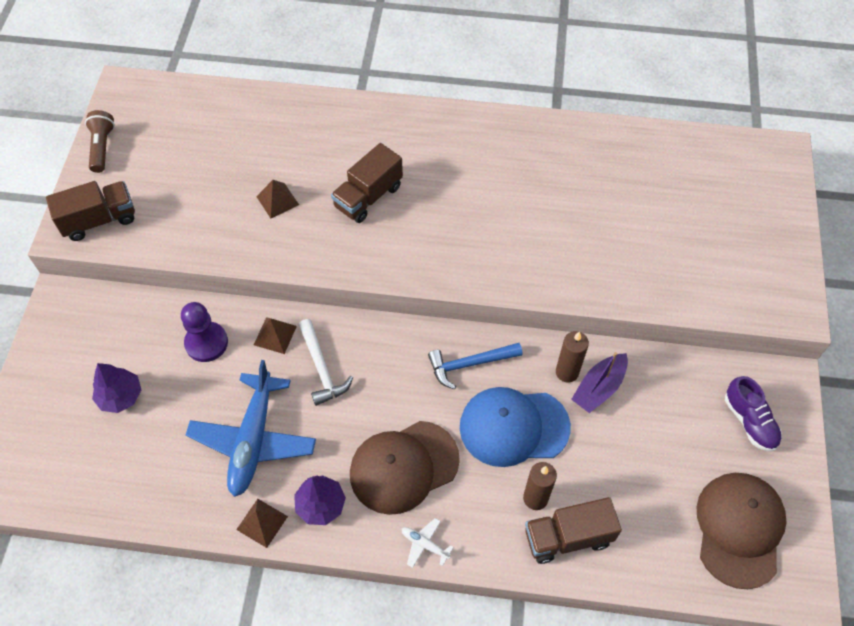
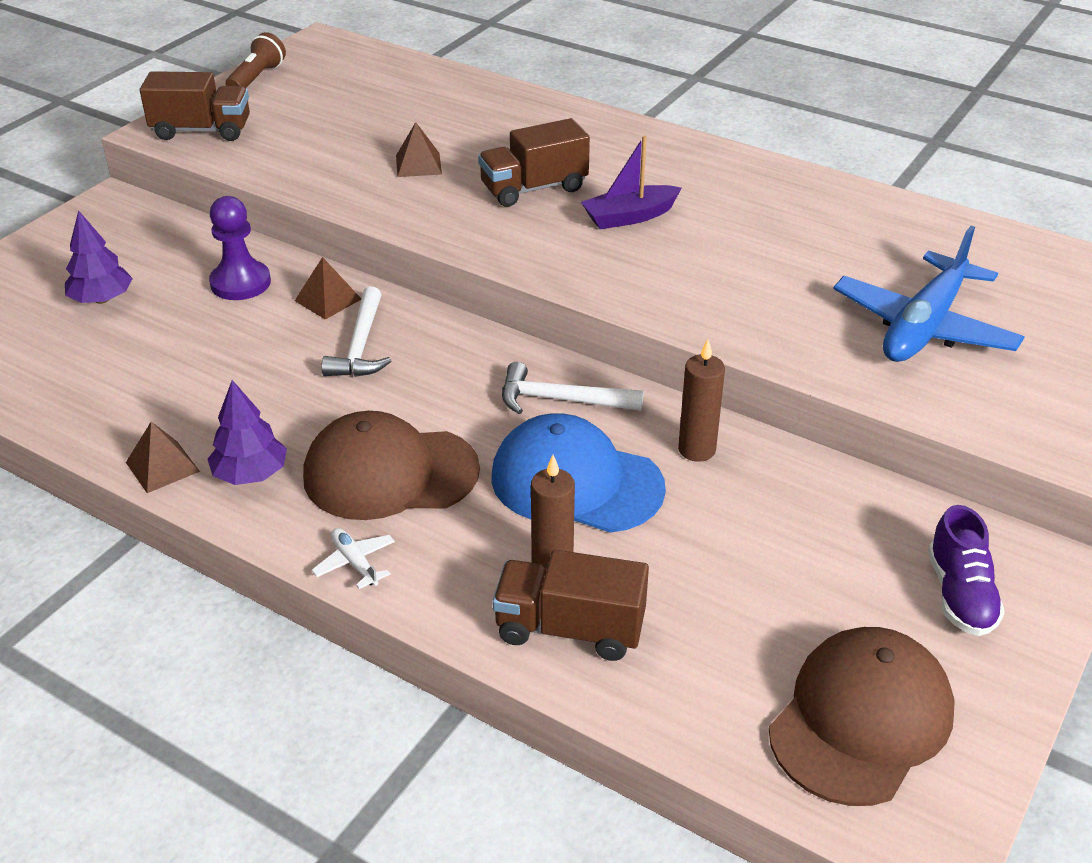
camera: 25 degrees right, 20 degrees down
blue plane [186,360,316,497] -> blue plane moved to [833,226,1025,362]
blue hammer [428,343,523,389] -> white hammer [502,362,644,414]
purple boat [571,352,628,413] -> purple boat moved to [581,135,682,229]

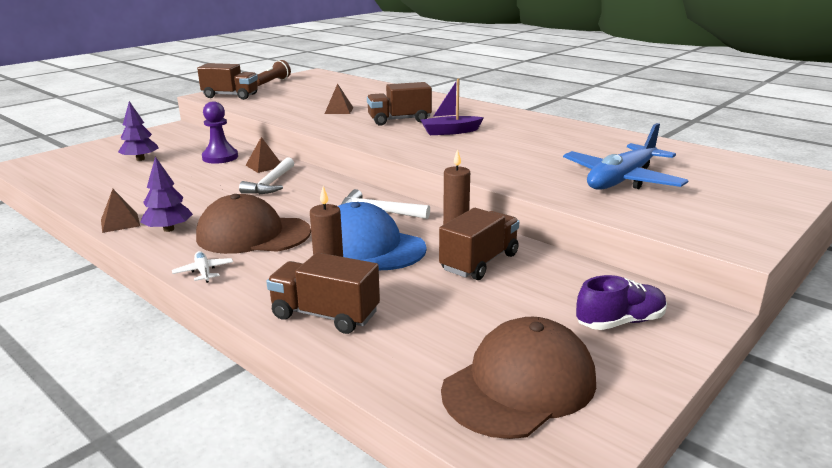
camera: 10 degrees right, 15 degrees down
purple shoe [928,505,1005,636] -> purple shoe turned 120 degrees counterclockwise [576,275,667,330]
none -> brown truck [439,208,519,280]

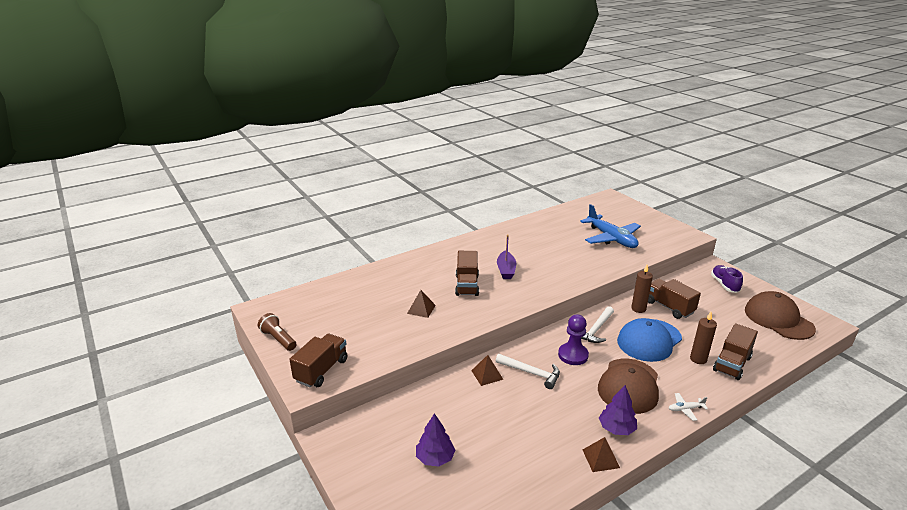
camera: 75 degrees left, 5 degrees up
purple pawn [202,101,238,164] -> purple pawn moved to [558,315,589,365]

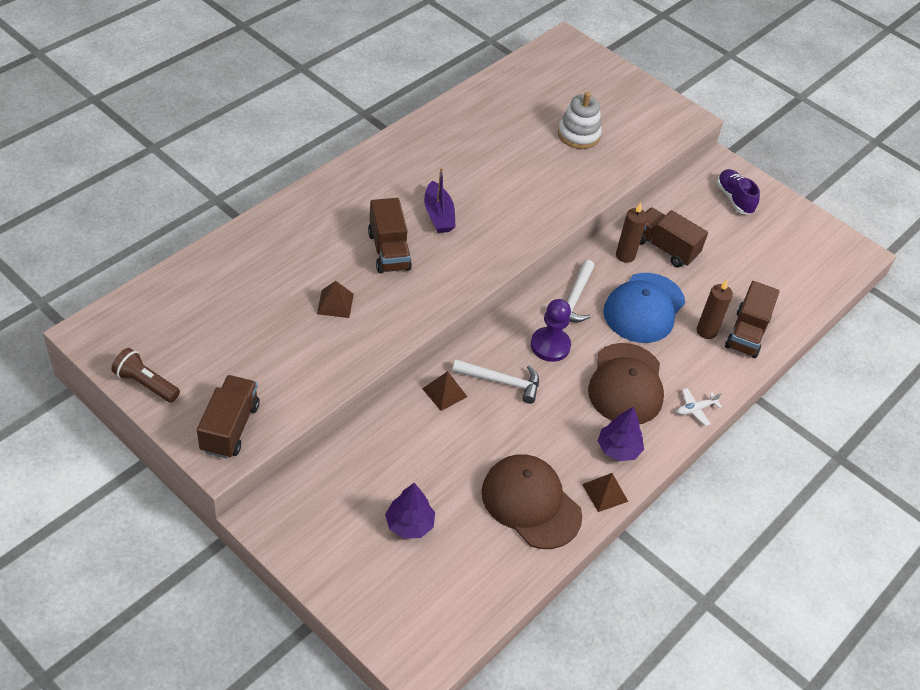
camera: 20 degrees left, 20 degrees up
blue plane [580,204,641,248] -> white stacking toy [558,92,602,149]
brown cap [745,291,816,340] -> brown cap moved to [482,454,582,549]

